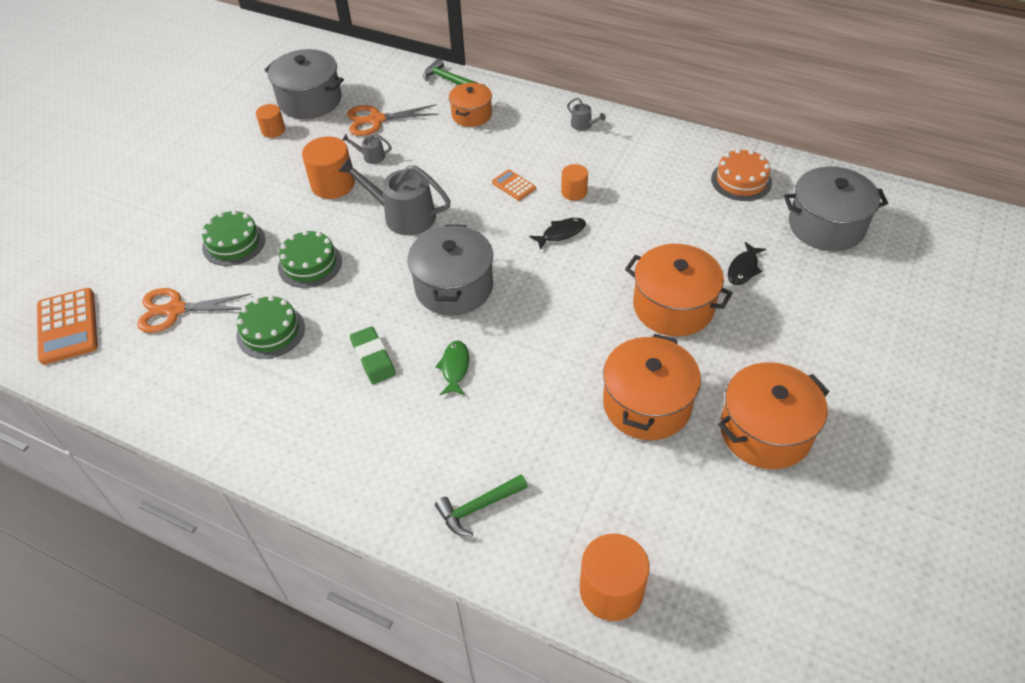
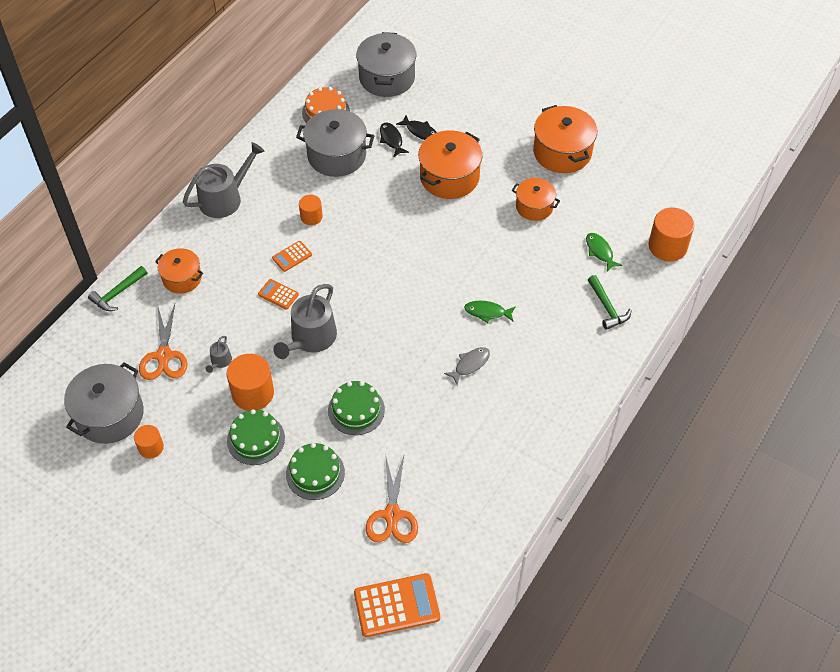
camera: 85 degrees left, 5 degrees up
green cake [236,295,305,359] -> green cake moved to [227,409,285,465]
green eraser [350,326,396,384] -> grey fish [444,347,490,385]
grey pot [408,225,493,316] -> grey pot moved to [296,109,374,177]
black fish [529,218,586,250] -> black fish moved to [380,123,409,158]
grey watering can [567,98,606,131] -> grey watering can [183,142,265,218], size x2.20
orange pot [603,334,701,440] -> orange pot [512,178,560,221], size x0.62
none -> orange calculator [258,279,299,310]
none -> green fish [586,233,622,271]

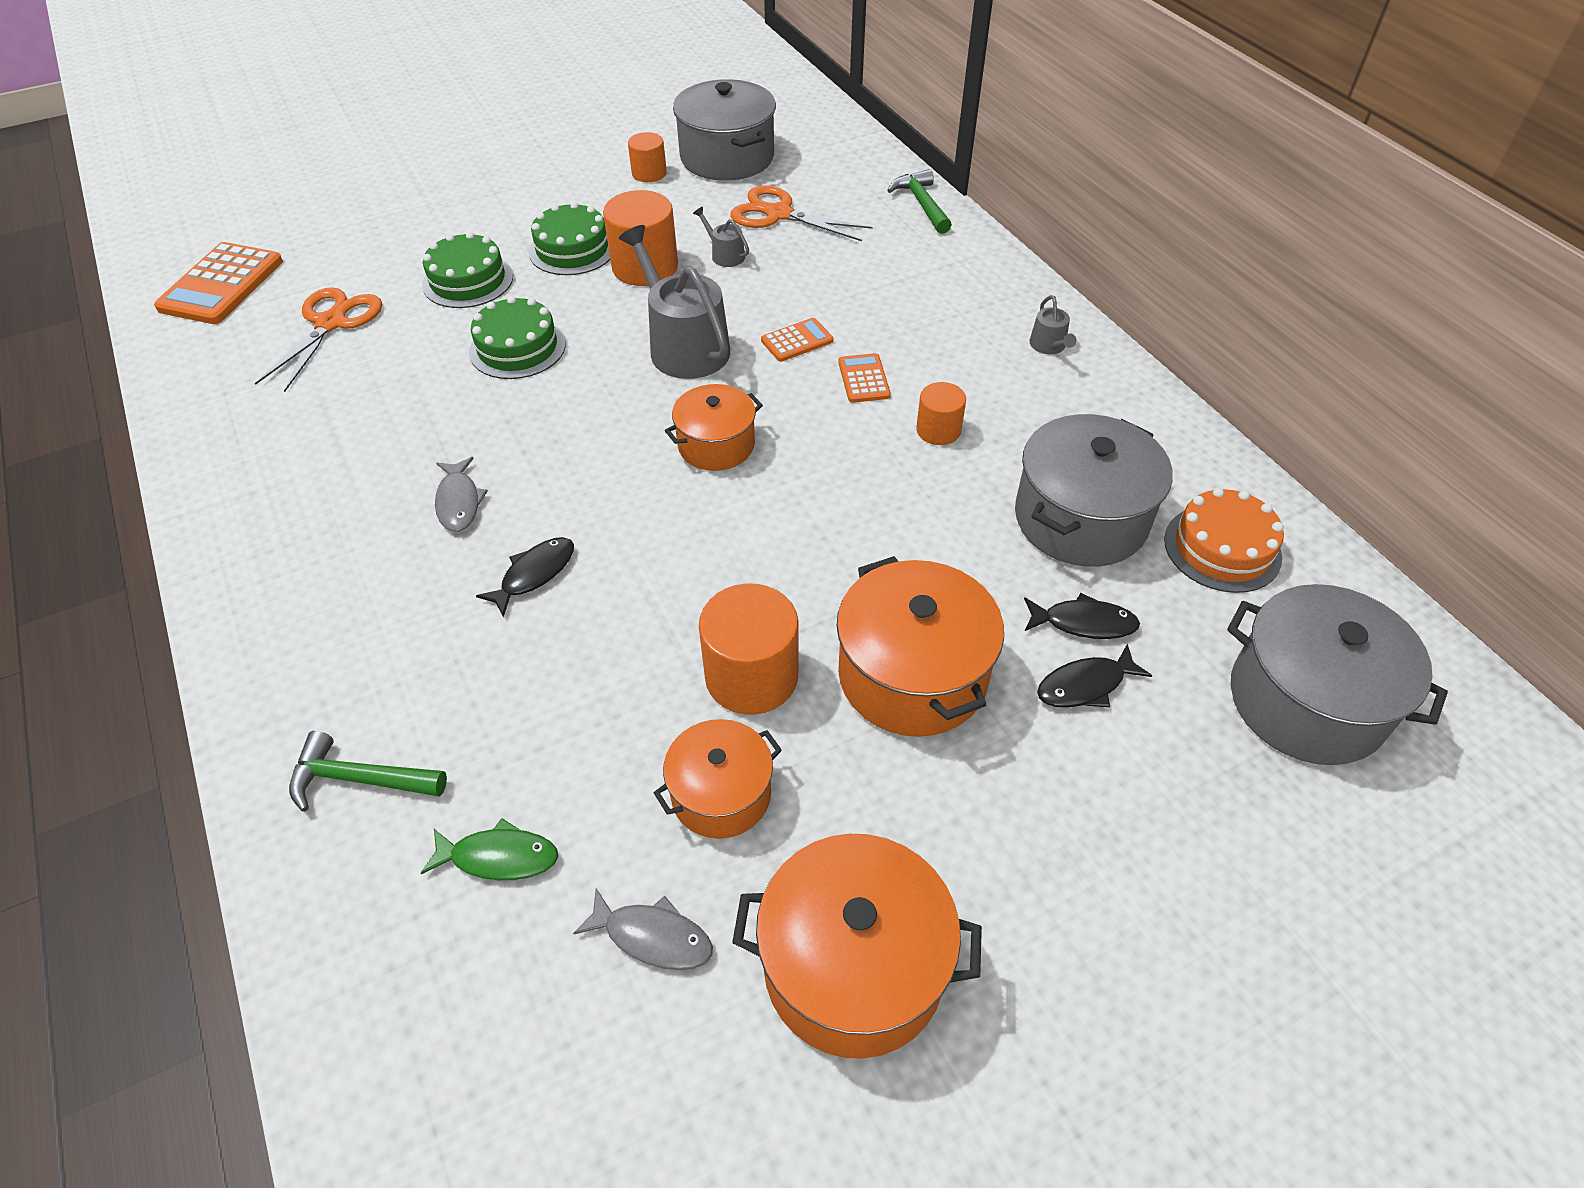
camera: 120 degrees right, 5 degrees down
orange pot [155,248,203,294] -> orange pot moved to [665,384,763,471]
grey watering can [183,142,265,218] -> grey watering can [1030,295,1076,354], size x0.45
orange scissors [366,454,418,543] -> orange scissors turned 75 degrees clockwise [255,287,382,392]
green fish [464,301,516,323] -> black fish [476,537,574,617]
orange cylinder [648,208,694,262] -> orange cylinder moved to [699,583,798,715]
none -> grey fish [573,889,713,970]

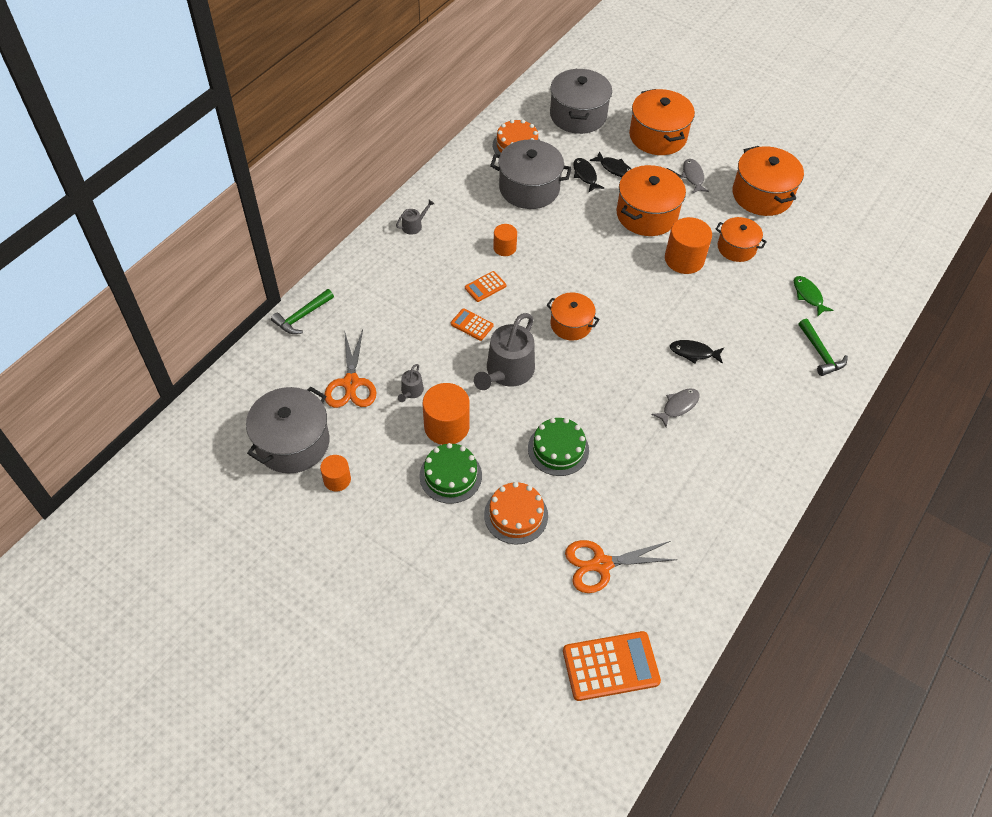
camera: 120 degrees left, 5 degrees up
green cake [422,232,513,308] -> orange cake [484,482,548,544]
grey fish [573,889,713,970] -> grey fish moved to [681,159,709,193]
none -> orange pot [629,89,695,155]

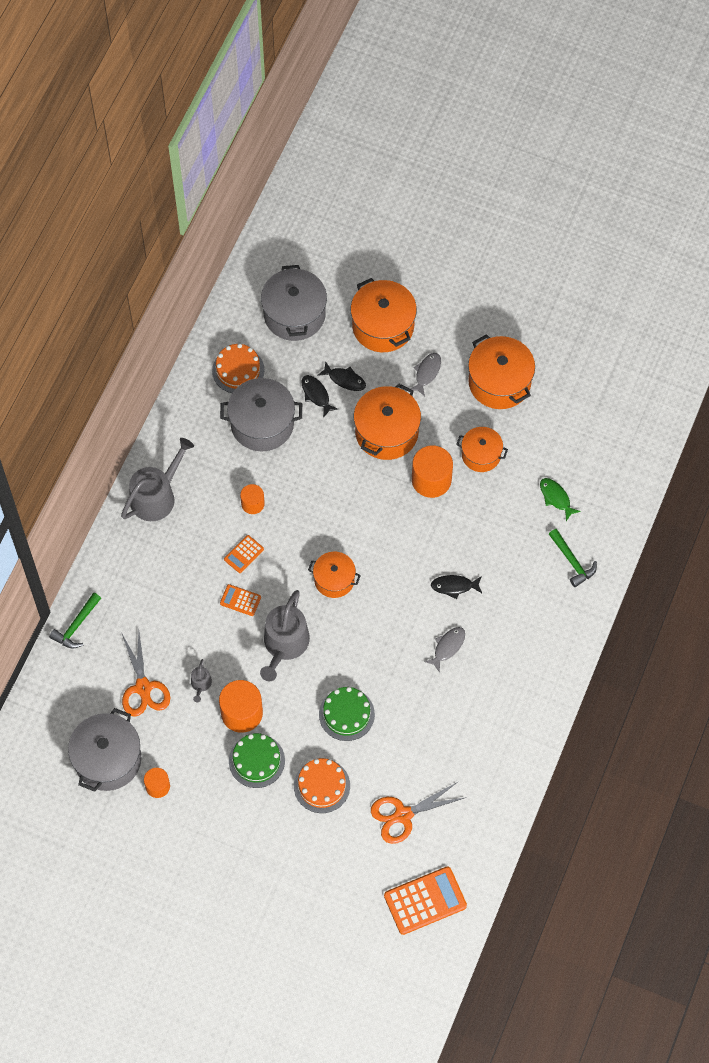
camera: 10 degrees left, 10 degrees up
grey watering can [396,200,434,235] -> grey watering can [121,438,194,521], size x2.20
grey fish [681,159,709,193] -> grey fish turned 45 degrees clockwise [410,353,441,397]

